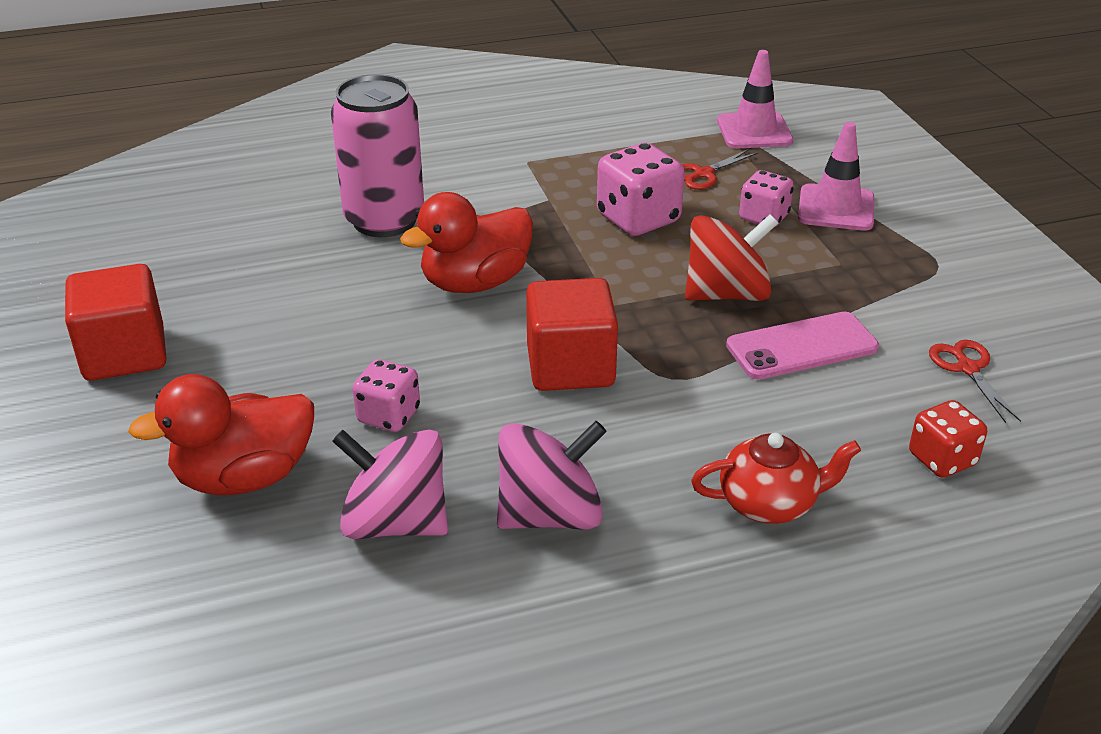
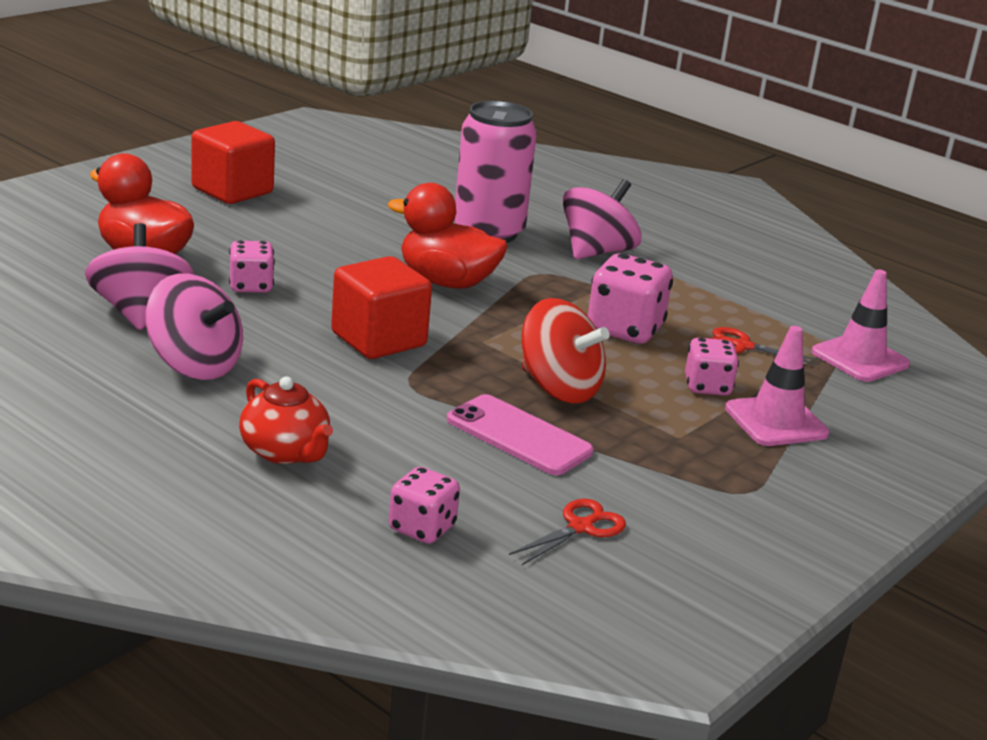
camera: 55 degrees right, 10 degrees down
red dice [909,400,987,478] -> pink dice [389,467,460,544]
none -> pink spinning top [563,179,642,259]

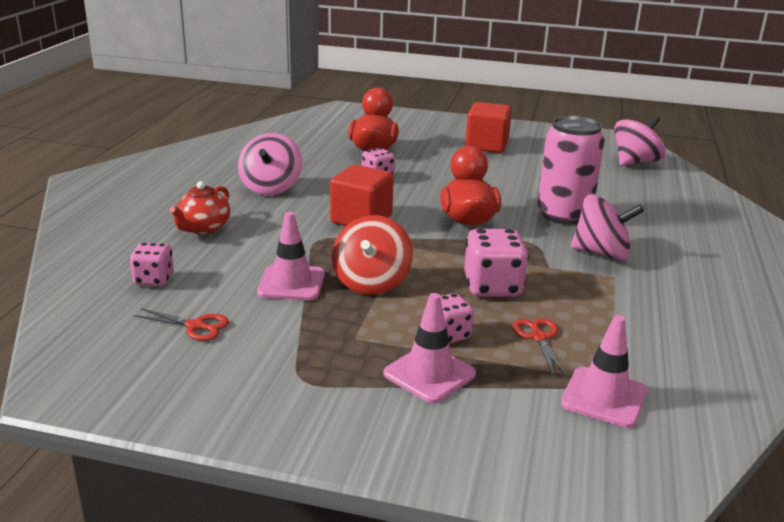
camera: 65 degrees right, 0 degrees up
pink spinning top [85,223,194,330] -> pink spinning top moved to [614,116,666,166]
pink phone [447,394,594,475] -> pink traffic cone [257,212,325,300]

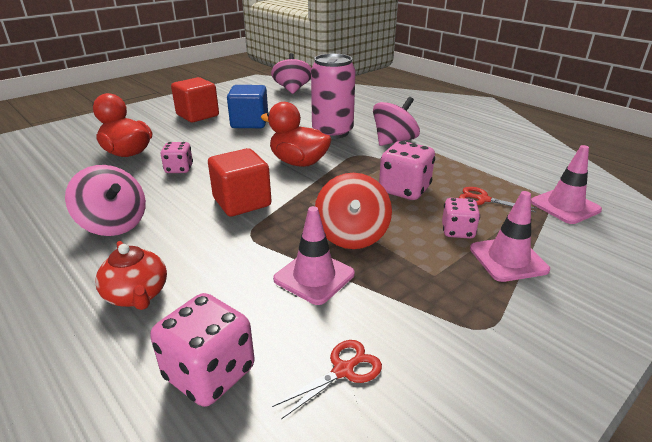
camera: 55 degrees left, 5 degrees up
pink dice [130,242,173,286] -> pink dice [150,293,255,407], size x1.60
red spinning top [332,215,413,295] -> red spinning top turned 45 degrees clockwise [315,173,392,249]
none -> blue cube [227,85,268,128]

